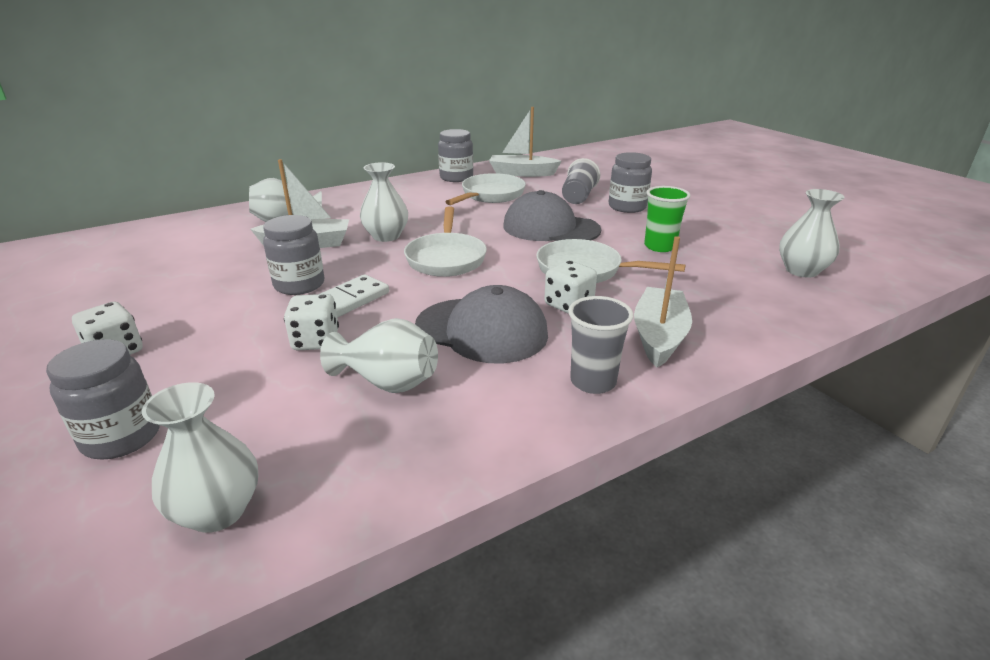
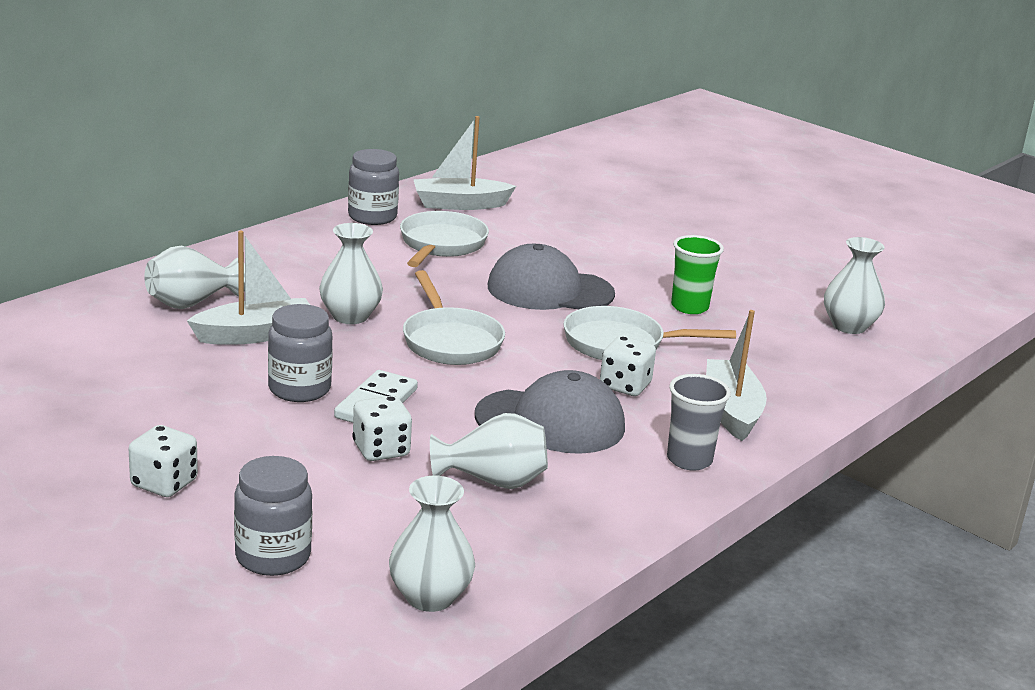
camera: 20 degrees left, 5 degrees down
grey cup [562,158,600,204] -> none
grey jar [609,152,652,213] -> none

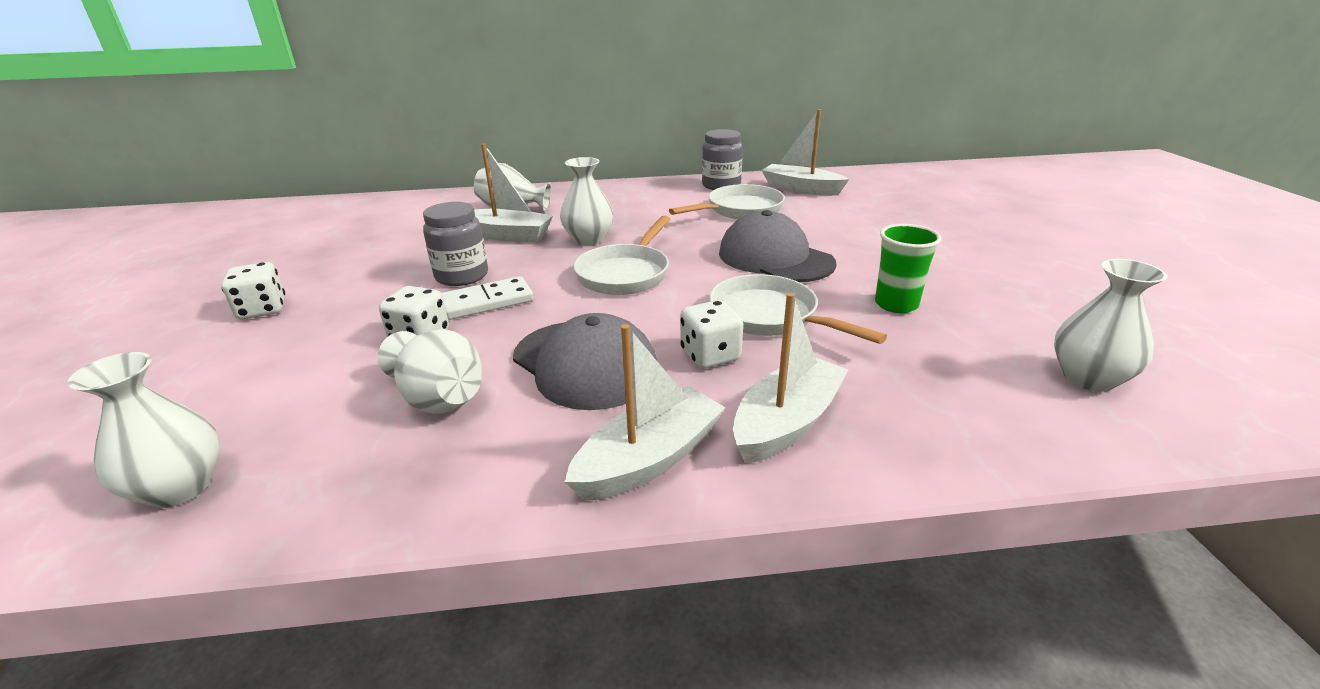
camera: 45 degrees right, 5 degrees up
grey jar [234,456,312,576] -> none
grey cup [667,374,731,471] -> white boat [565,324,726,501]

